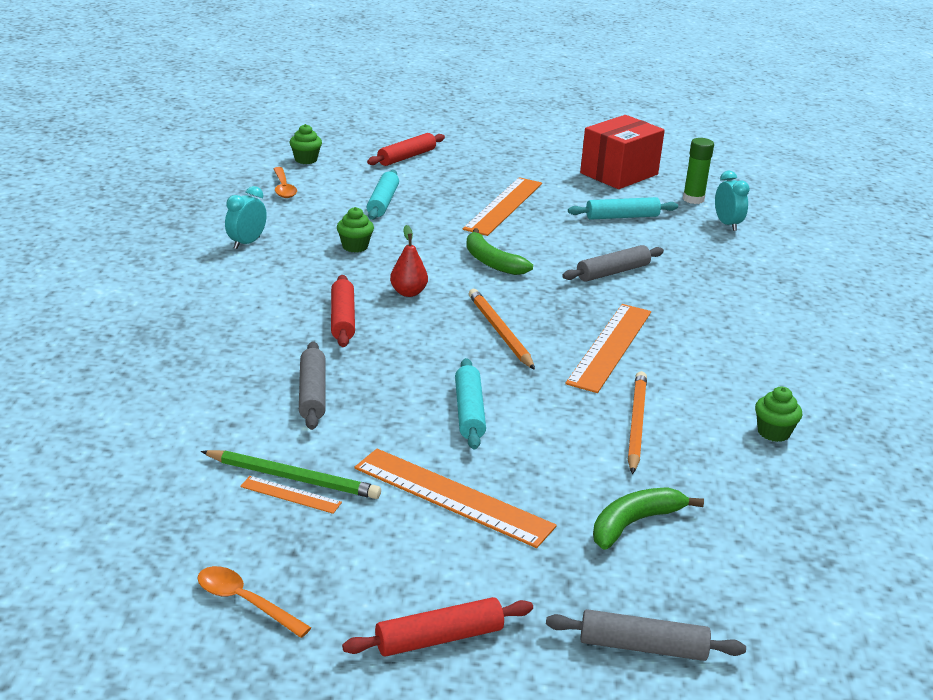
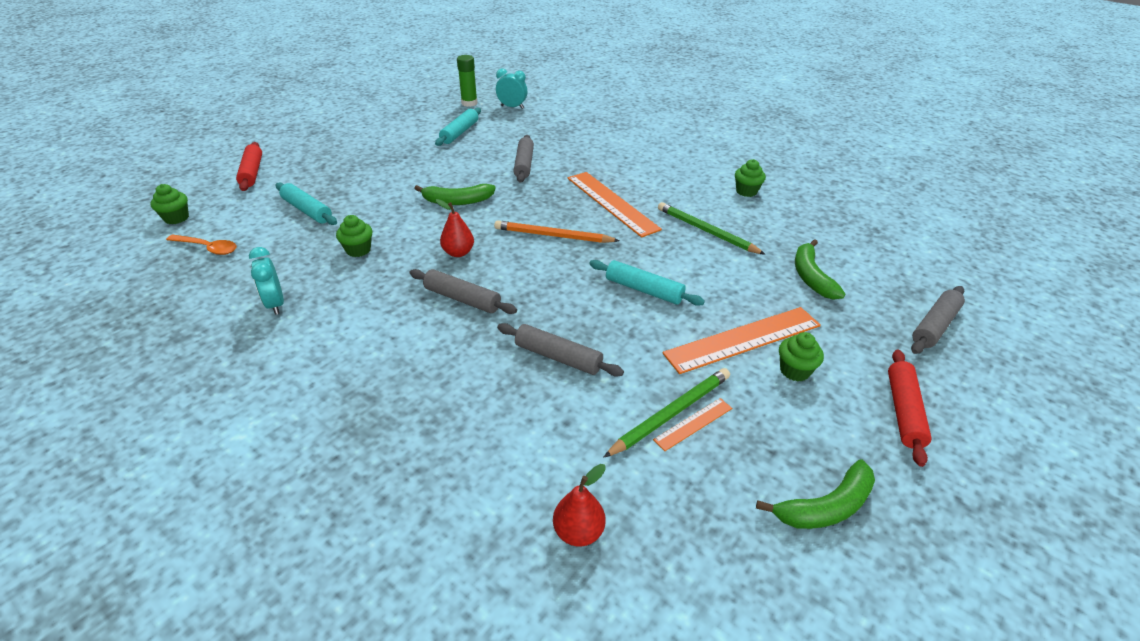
camera: 55 degrees left, 10 degrees up
orange spoon [197,566,311,638] -> green banana [756,459,875,529]
red rolling pin [331,275,355,347] -> grey rolling pin [410,269,517,314]
orange ruler [463,177,542,236] -> none
red box [580,115,665,189] -> none
orange pencil [628,371,647,474] -> green pencil [658,202,766,255]
none -> red pear [553,464,606,546]
none -> green cupcake [779,332,824,382]

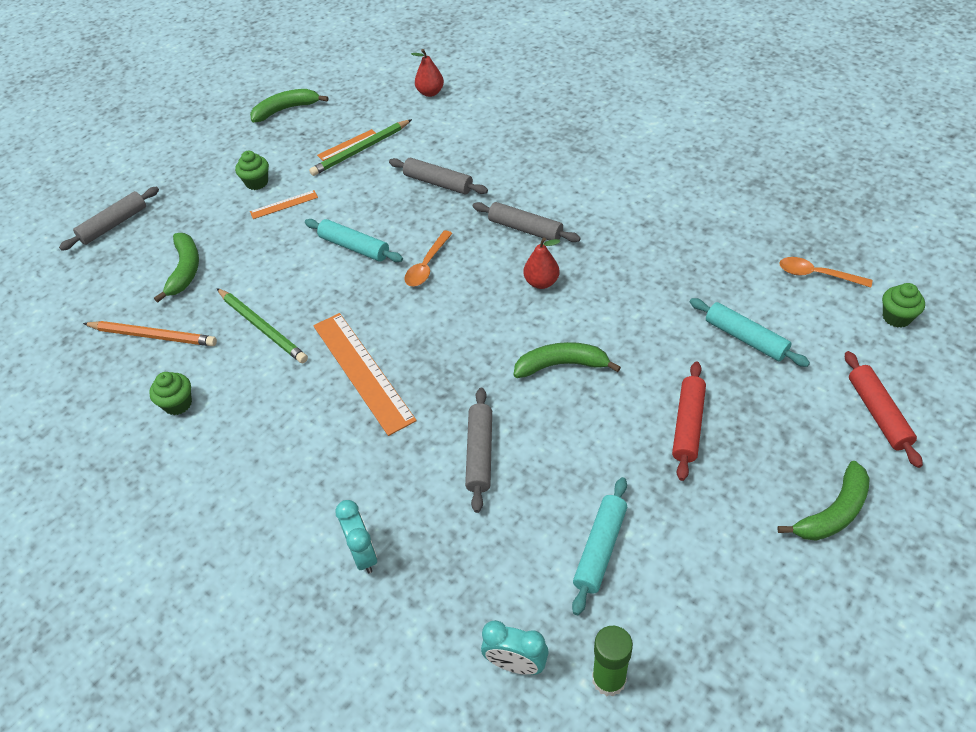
camera: 175 degrees left, 10 degrees up
turquoise clock [249,247,284,315] -> turquoise clock moved to [335,500,377,573]
green cupcake [336,215,372,257] -> none
orange pencil [494,220,620,243] -> orange pencil moved to [83,321,217,346]
orange ruler [662,307,821,374] -> orange ruler [250,190,318,219], size x0.48
red rolling pin [888,350,932,467] -> red rolling pin moved to [672,361,706,481]
none -> orange spoon [404,230,452,286]
none -> green banana [777,461,870,541]

